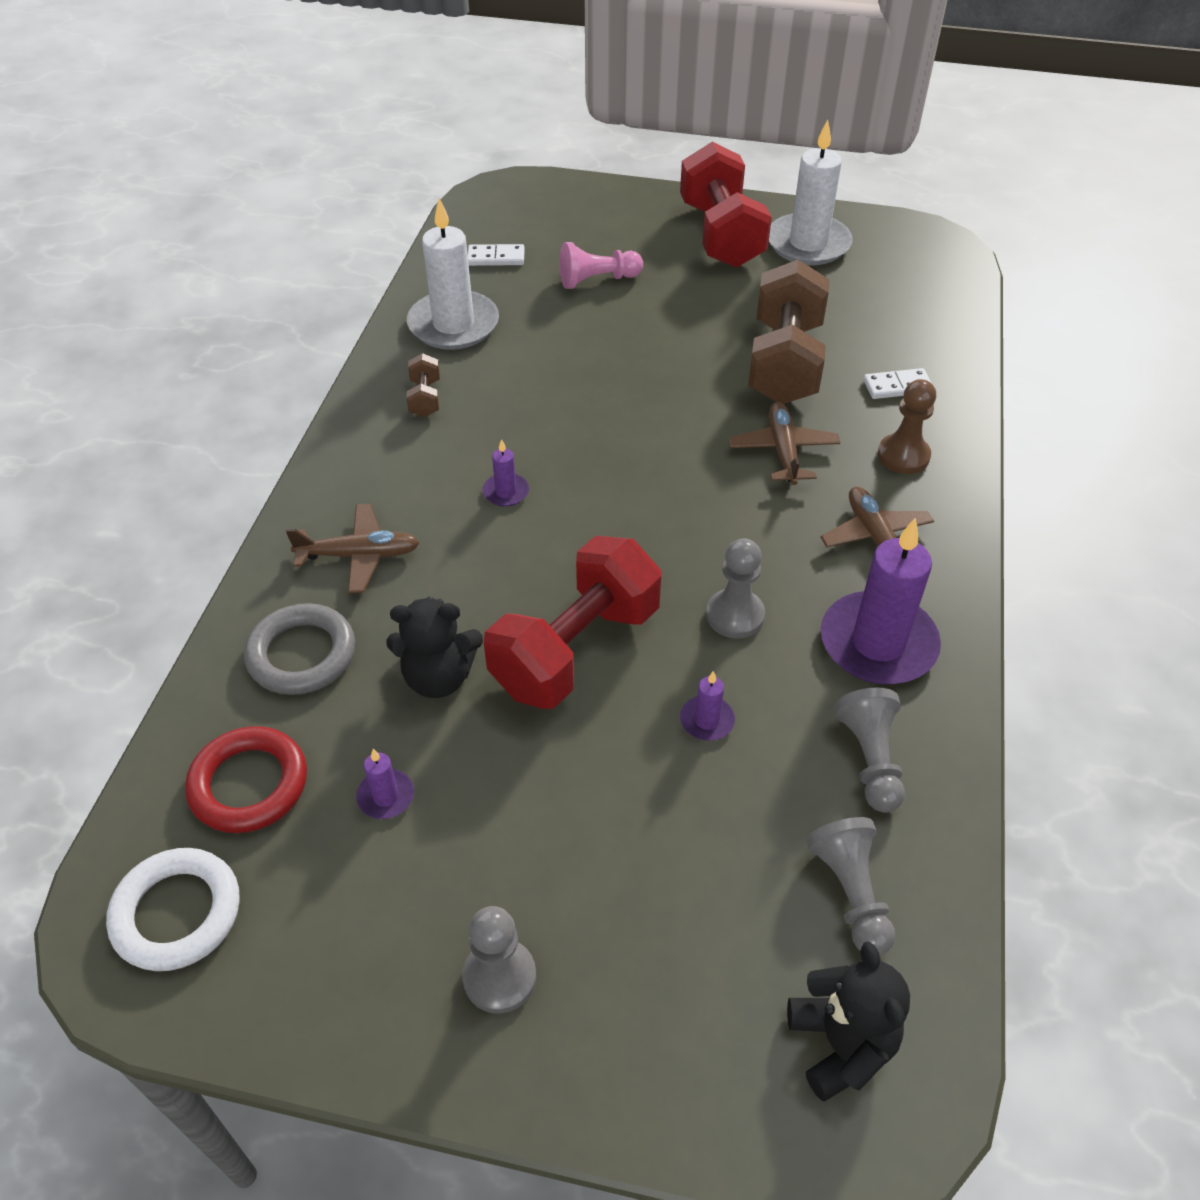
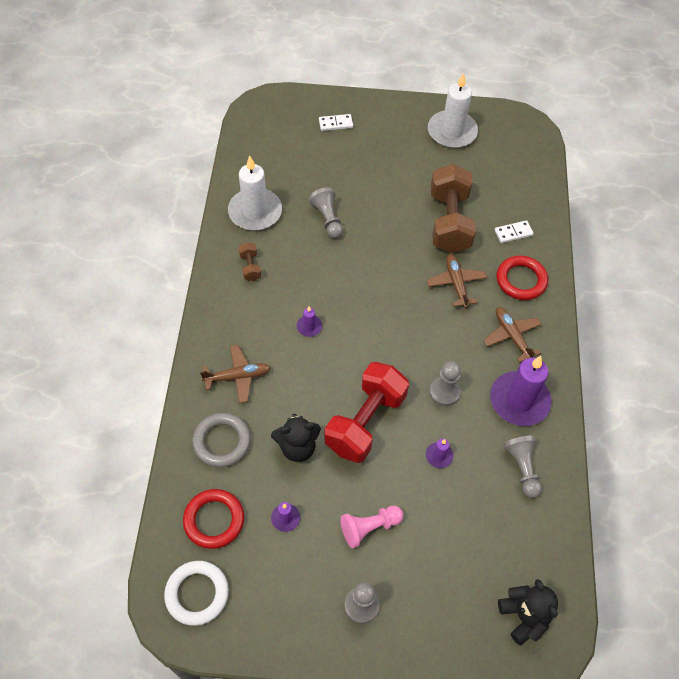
camera: 10 degrees left, 10 degrees up
white domino [468,244,525,266] -> white domino moved to [319,114,353,131]
pink pawn [560,242,643,289] -> pink pawn moved to [340,506,403,548]
red dumbbell [680,142,772,268] -> none
grey pawn [806,817,895,955] -> grey pawn moved to [309,187,343,238]
brown pawn [878,379,936,474] -> red ring [497,255,548,300]

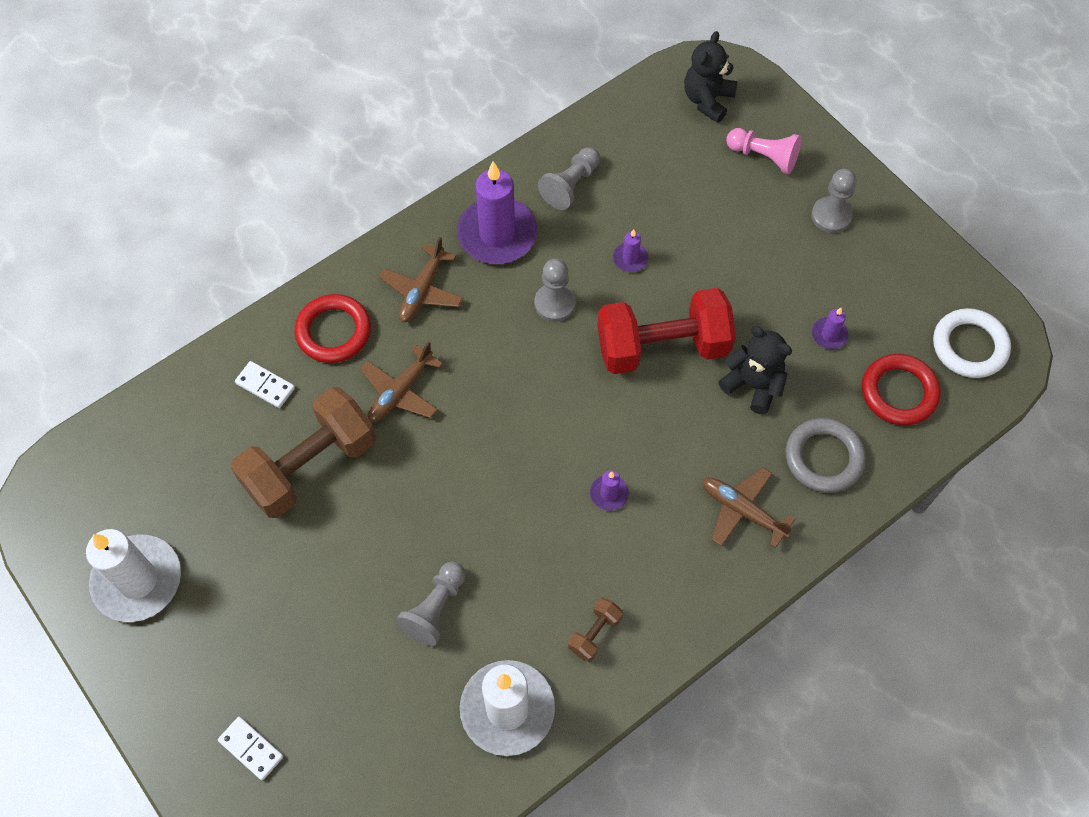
camera: 130 degrees left, 5 degrees up
pink pawn [340,506,403,548] -> pink pawn moved to [726,128,801,174]

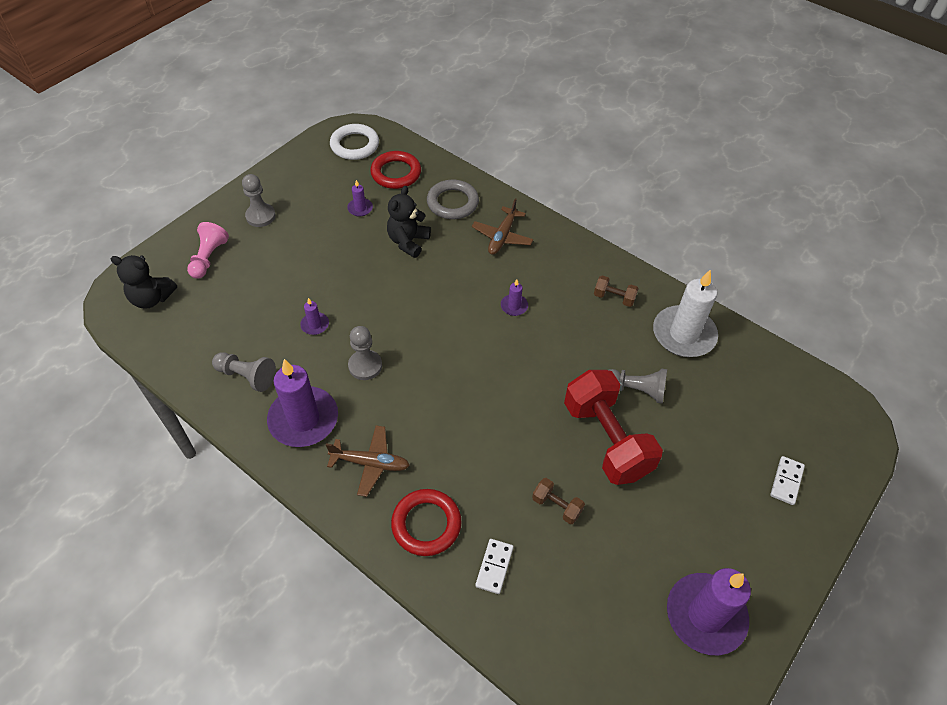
camera: 105 degrees left, 10 degrees down
white candle [86,529,181,622] -> purple candle [667,568,751,655]
brown dumbbell [231,387,376,518] -> brown dumbbell [532,478,585,524], size x0.43
brown plane [360,342,443,422] -> none
red dumbbell [597,288,736,374] -> red dumbbell moved to [564,370,663,485]

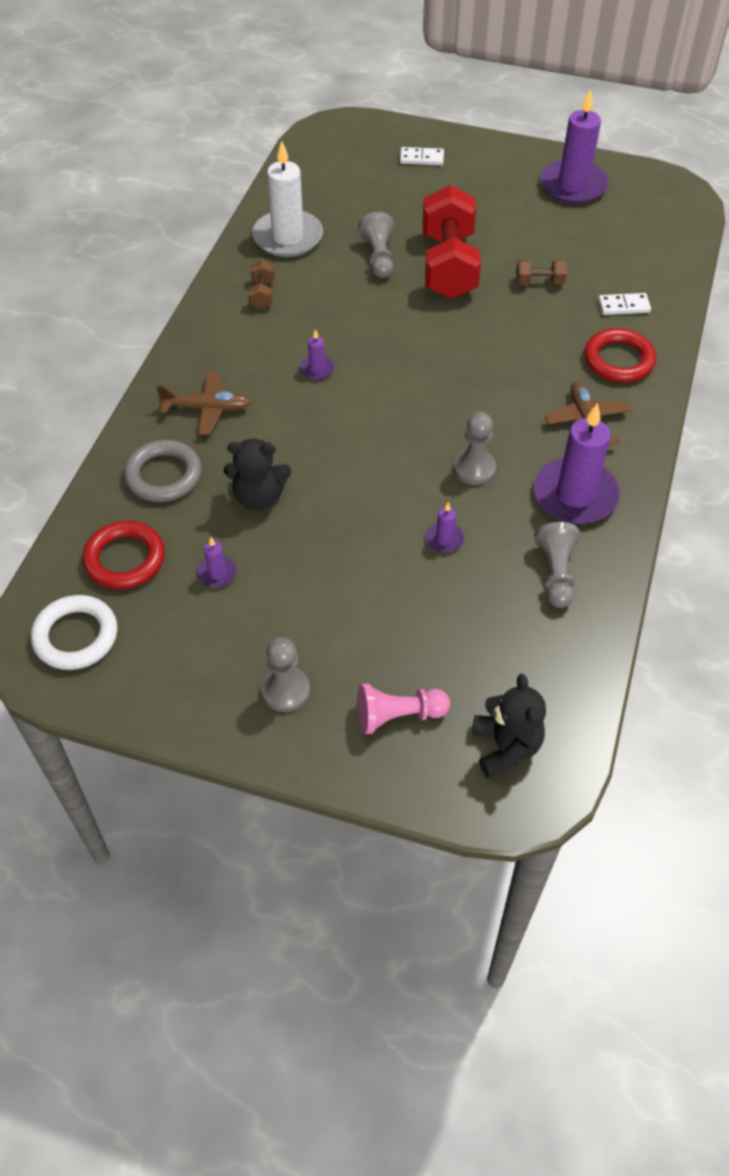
camera: 110 degrees left, 0 degrees up
brown dumbbell [532,478,585,524] -> brown dumbbell turned 75 degrees clockwise [516,260,567,285]
red dumbbell [564,370,663,485] -> red dumbbell turned 45 degrees counterclockwise [423,185,481,299]

